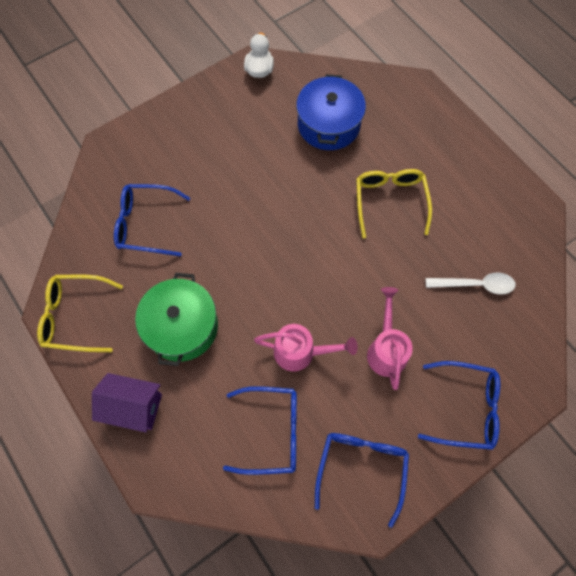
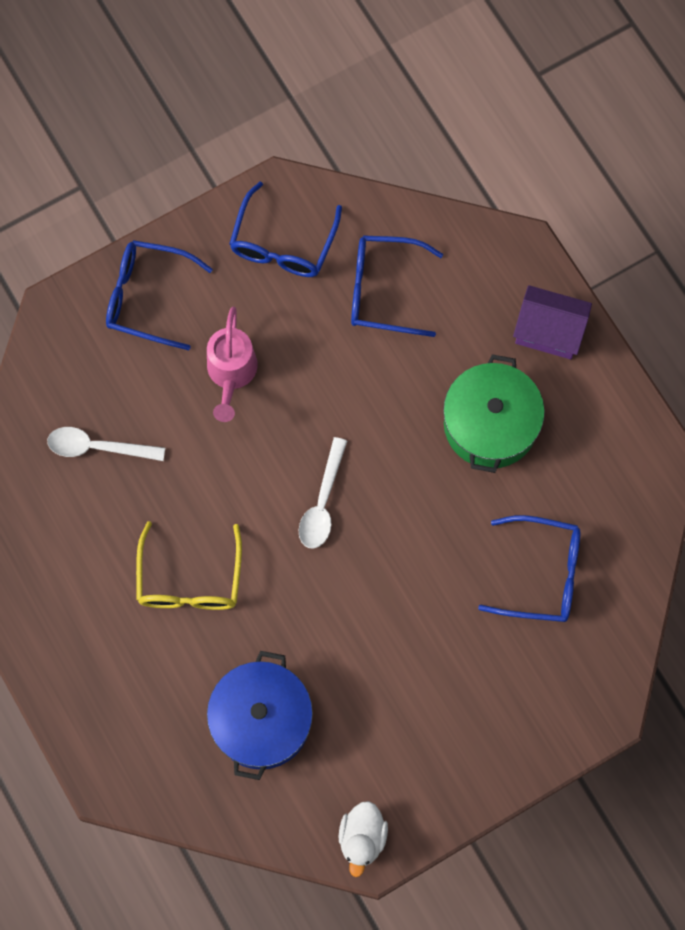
camera: 175 degrees left, 5 degrees up
yellow glasses [37,275,123,352] -> none
pink watering can [254,324,358,371] -> none
none -> white spoon [299,437,347,548]

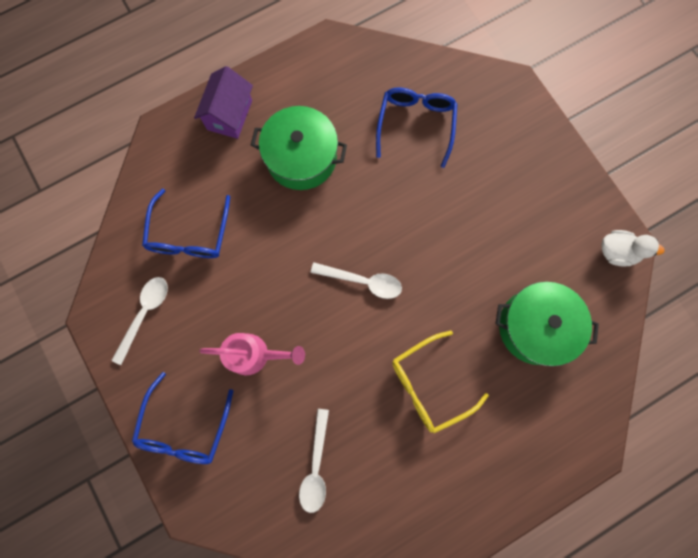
camera: 90 degrees left, 5 degrees up
yellow glasses [136,521,242,610] -> yellow glasses turned 150 degrees clockwise [392,331,489,433]
blue pot [207,651,313,780] -> green pot [495,282,599,366]
blue glasses [229,182,342,277] -> white spoon [112,277,168,365]

